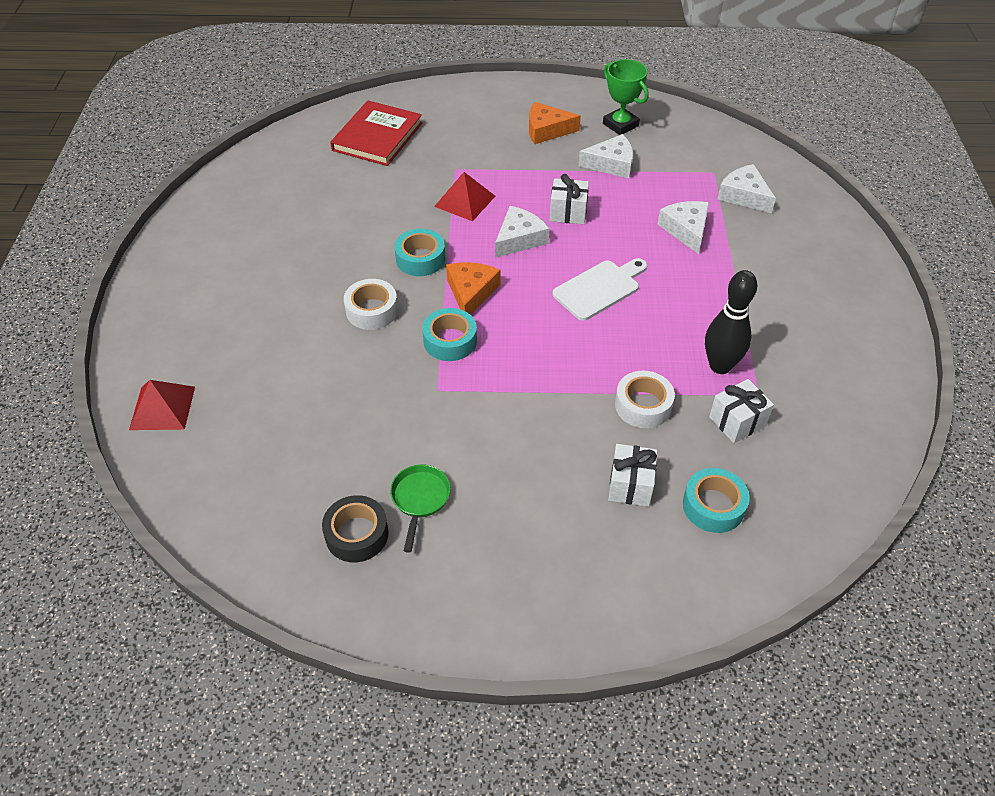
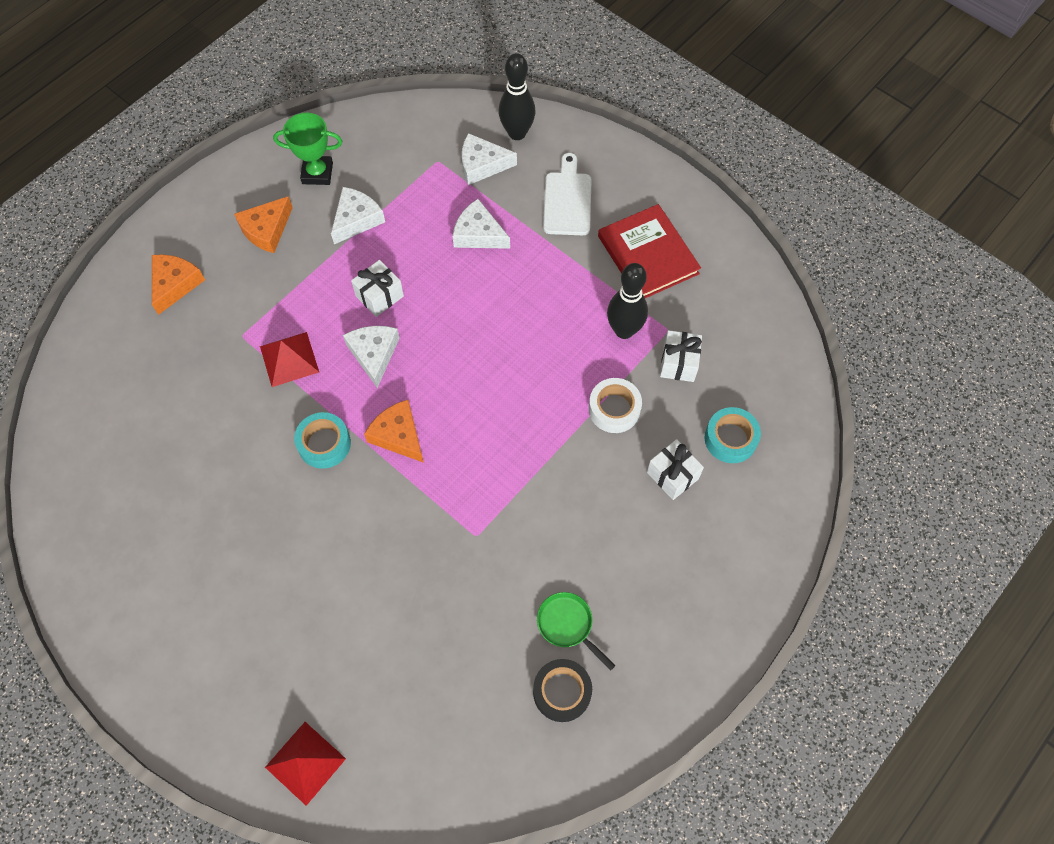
camera: 50 degrees left, 15 degrees up
red book [330,101,422,166] -> red book moved to [598,204,701,298]
white tape [344,279,398,330] -> none
turquoise tape [422,308,477,361] -> none
white cutting board [552,258,647,321] -> white cutting board moved to [543,153,592,235]
none -> orange cheese [152,254,205,315]
none -> black bowling pin [499,53,535,140]

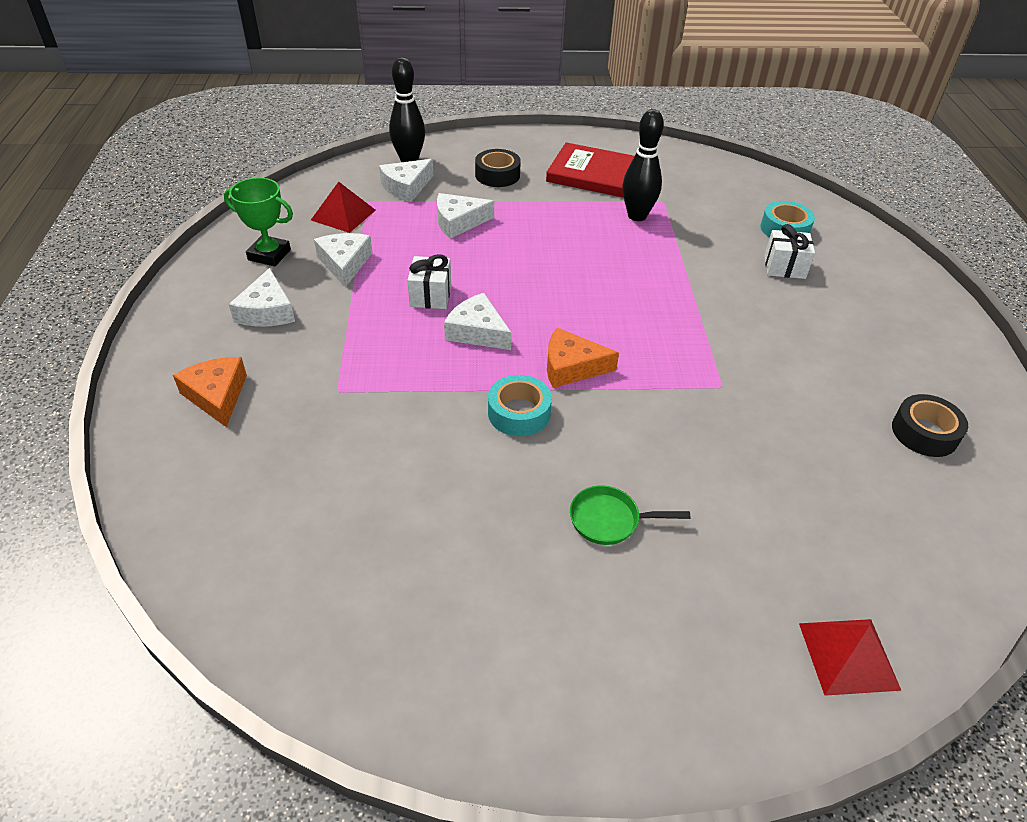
camera: 45 degrees left, 20 degrees down
orange cheese [234,196,293,253] -> white cheese [229,268,295,327]
red pyramid [260,332,319,387] -> red pyramid moved to [311,182,376,233]
green trophy [273,113,342,185] -> green trophy turned 60 degrees clockwise [224,178,293,266]
green pan [537,592,616,671] -> green pan moved to [570,485,690,545]
white cutting board [543,153,592,235] -> black tape [475,149,521,187]
white tape [589,378,642,433] -> none
white gift [660,330,702,382] -> none

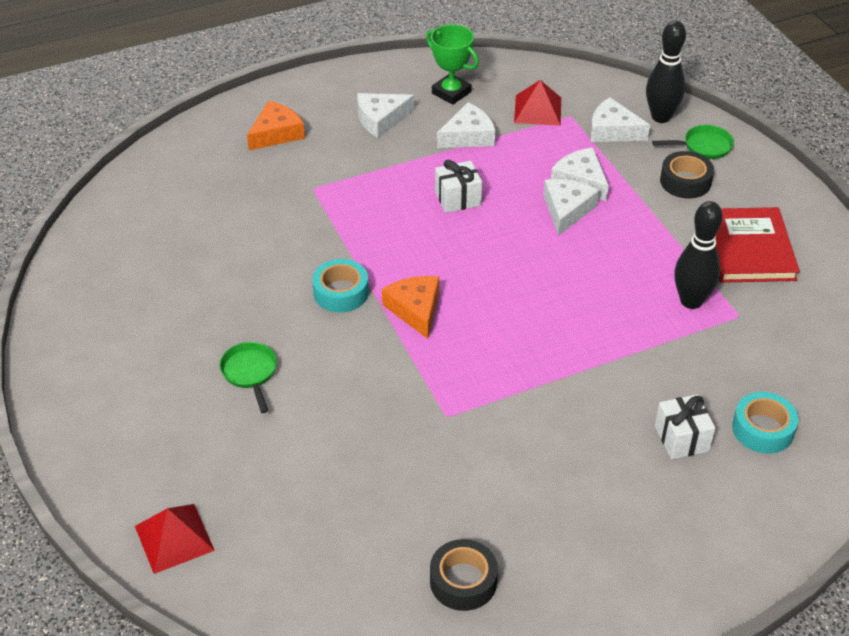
camera: 70 degrees right, 0 degrees up
green trophy [224,178,293,266] -> green trophy turned 45 degrees counterclockwise [426,24,479,105]
white cheese [444,293,512,350] -> white cheese moved to [543,179,599,236]
none -> green pan [652,125,734,159]

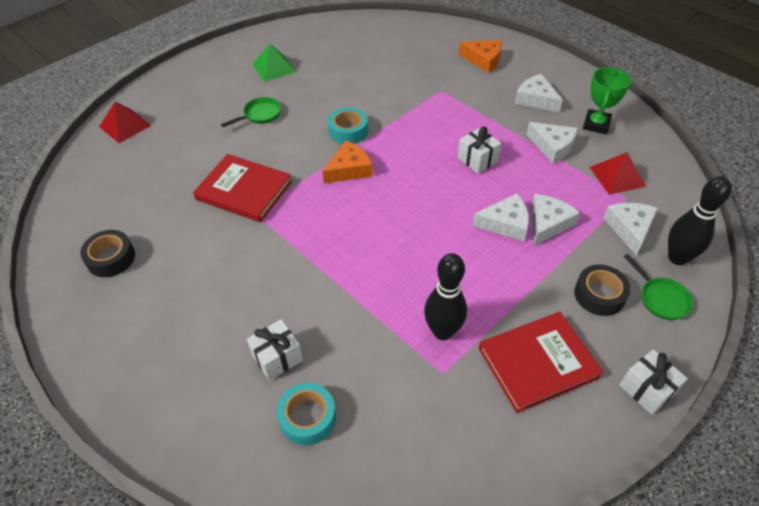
camera: 70 degrees right, 5 degrees up
none -> red book [193,154,292,222]
none -> green pyramid [252,44,296,82]
none -> white gift [619,349,688,415]

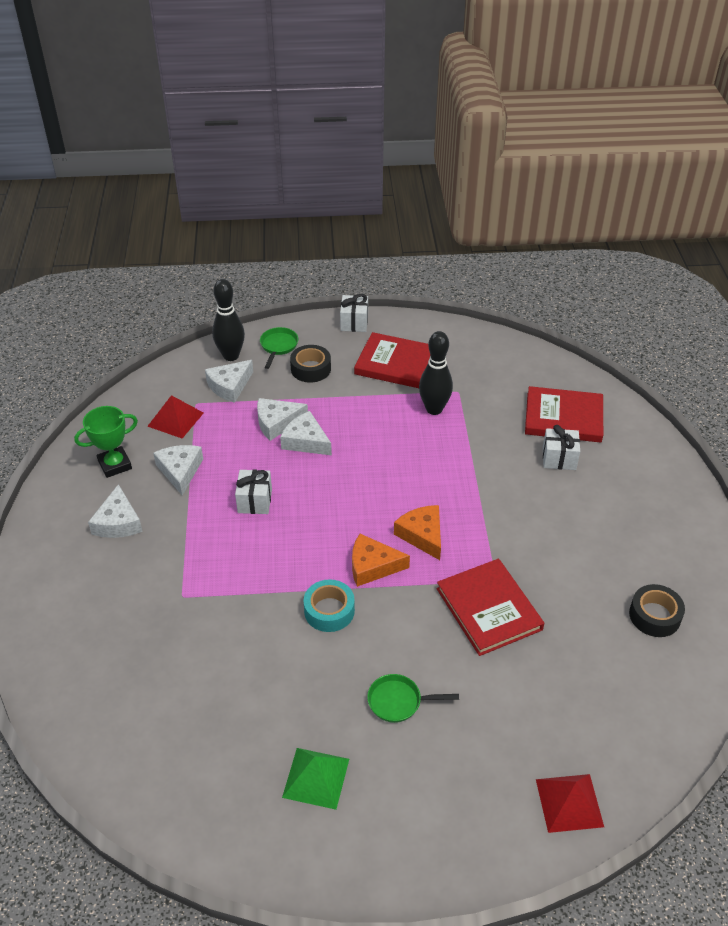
camera: 140 degrees left, 5 degrees down
turquoise tape [277,383,336,445] -> red book [525,386,603,442]
orange cheese [459,40,502,73] -> orange cheese moved to [394,505,441,560]

